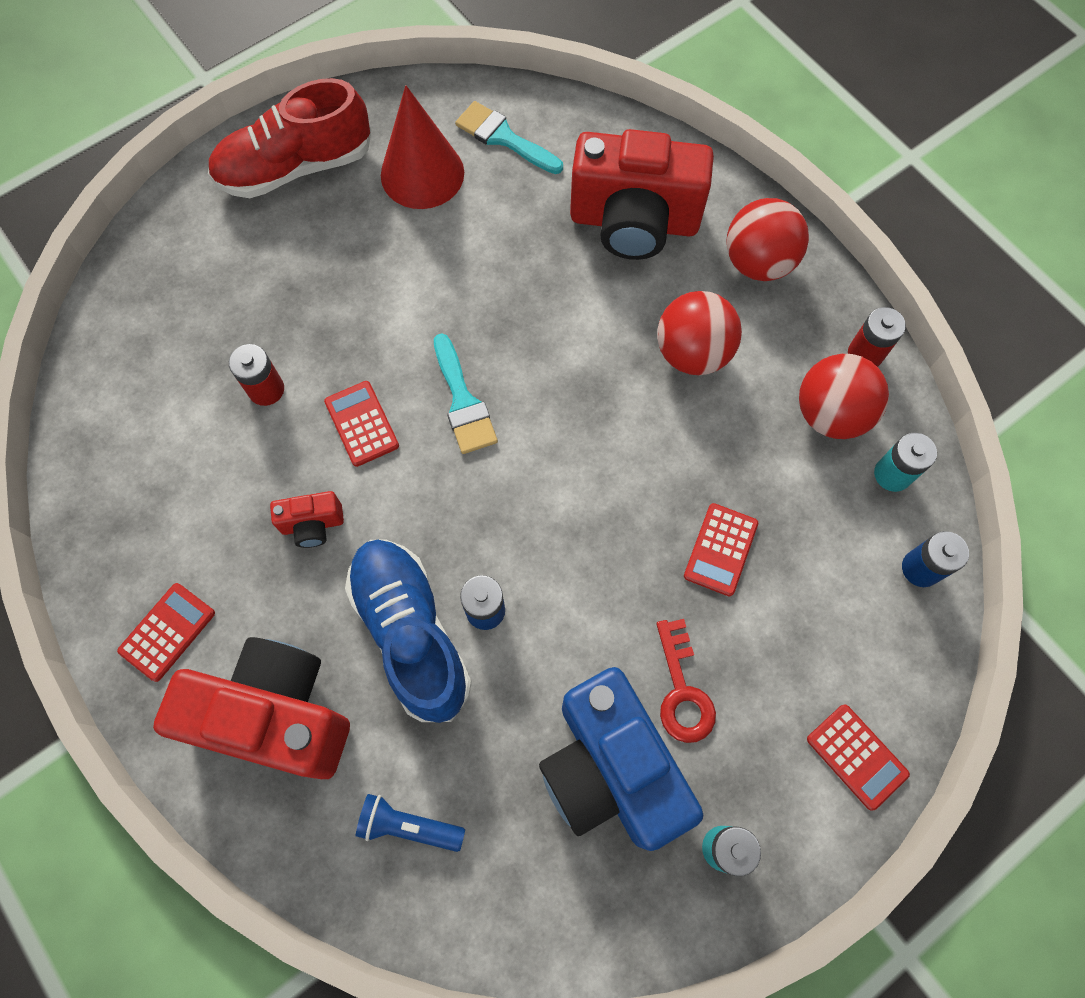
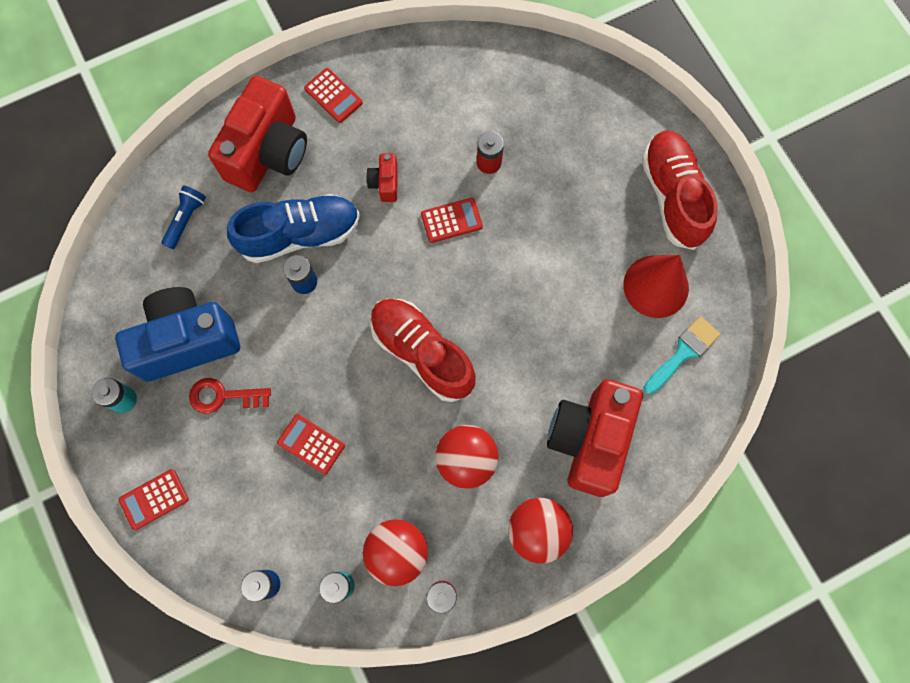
camera: 100 degrees right, 5 degrees up
turquoise brush [434,333,498,454] -> none
none -> red shoe [370,299,476,402]

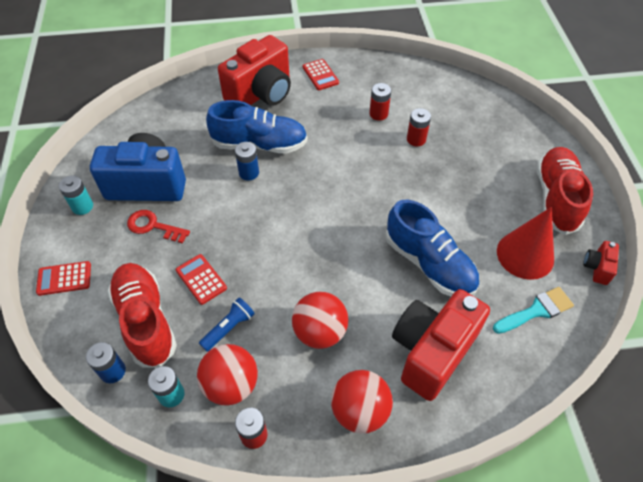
camera: 20 degrees right, 20 degrees down
blue flashlight [161,185,206,249] -> blue flashlight moved to [199,297,255,352]
red camera [366,153,398,202] -> red camera moved to [583,241,619,285]
red shoe [370,299,476,402] -> red shoe moved to [108,263,177,368]
red calculator [421,198,483,243] -> none
none -> red battery [369,83,391,121]
none -> blue shoe [386,199,479,296]

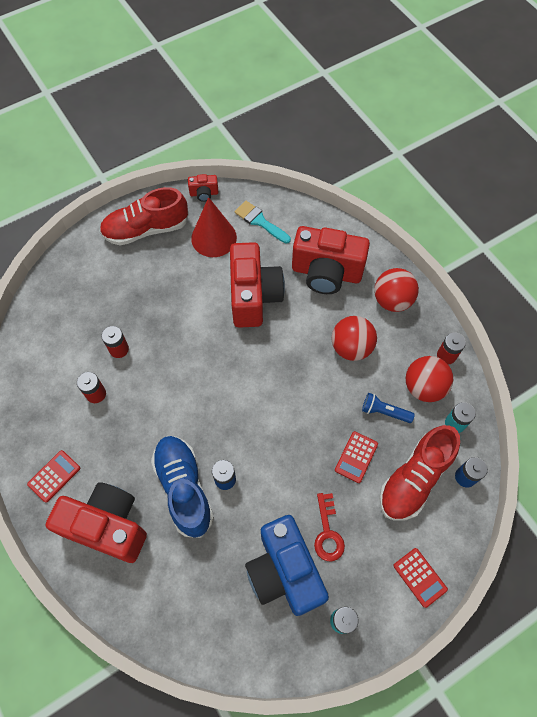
camera: 115 degrees left, 10 degrees up
blue shoe [386,199,479,296] -> red camera [230,242,285,328]

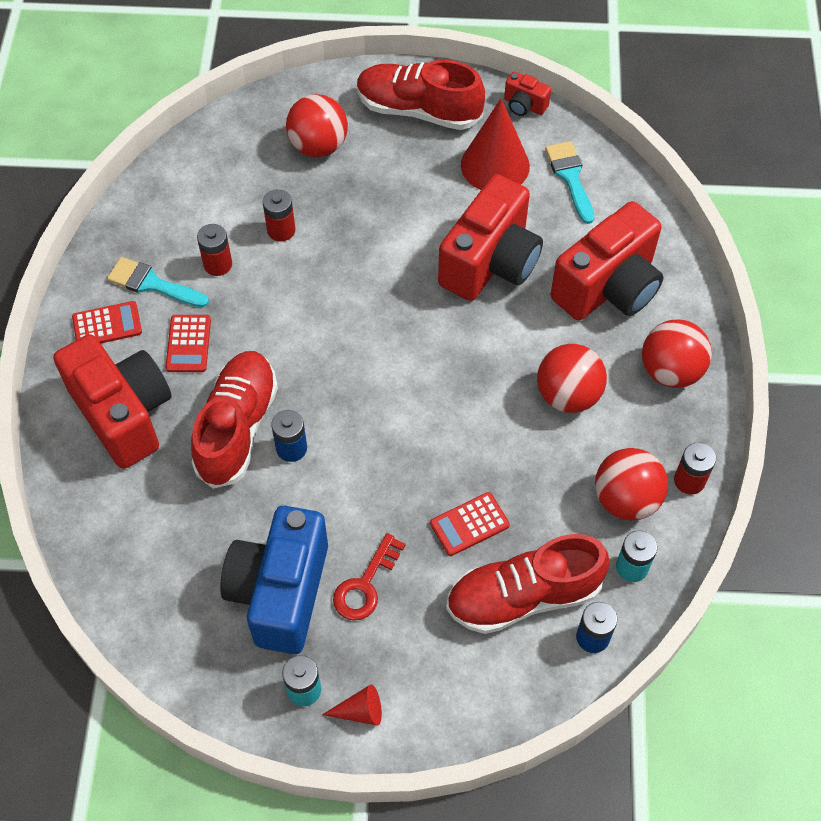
camera: 35 degrees right, 5 degrees down
blue shoe [151,436,214,538] -> red shoe [191,351,278,489]
red camera [292,226,370,294] -> red camera turned 90 degrees counterclockwise [551,201,663,320]
blue flashlight [362,393,415,423] -> none
red calculator [393,548,448,608] -> red calculator moved to [166,315,211,372]
none -> turquoise brush [107,257,209,307]
none -> red ball [286,94,348,157]
none -> red cone [322,684,382,725]

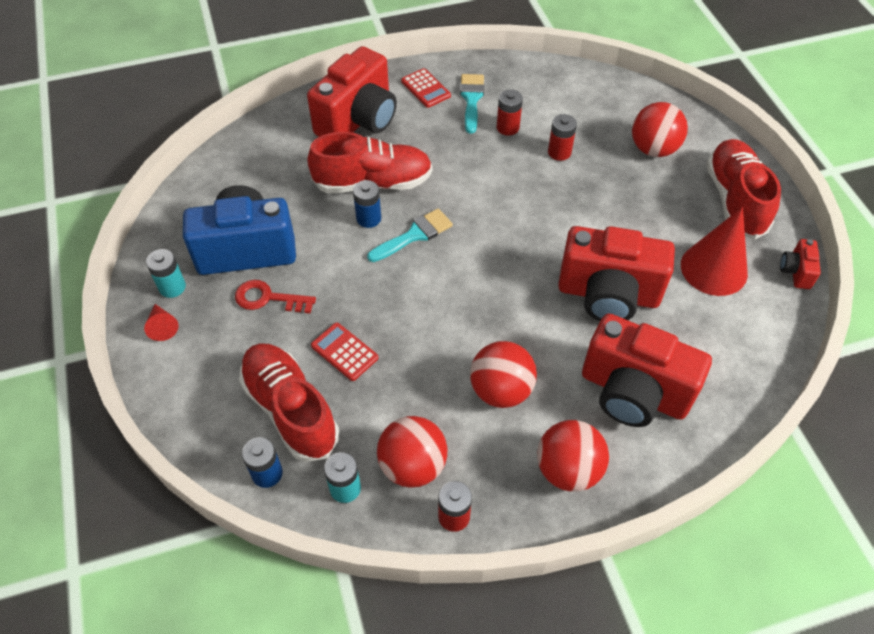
camera: 70 degrees right, 5 degrees down
red calculator [166,315,211,372] -> none
turquoise brush [545,141,594,224] -> turquoise brush moved to [367,208,453,262]

